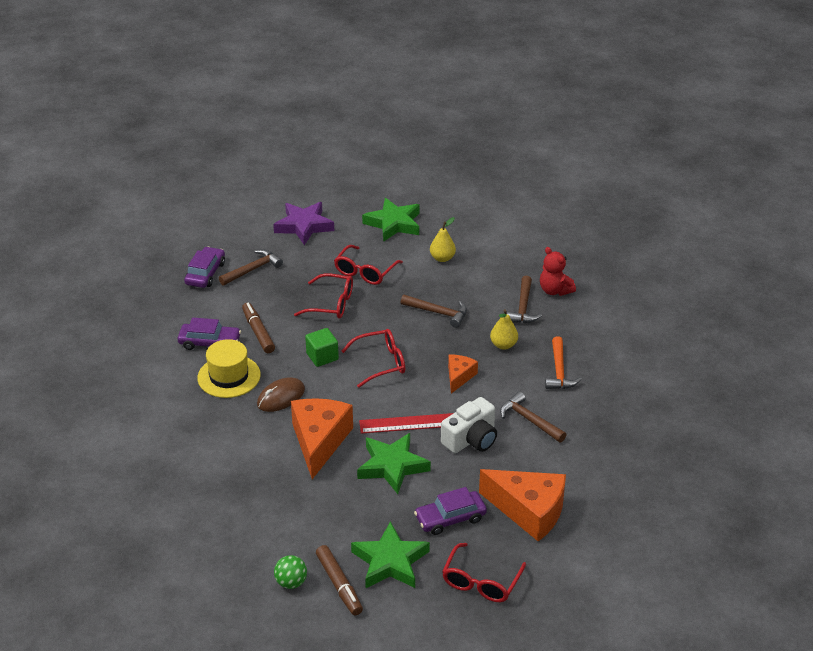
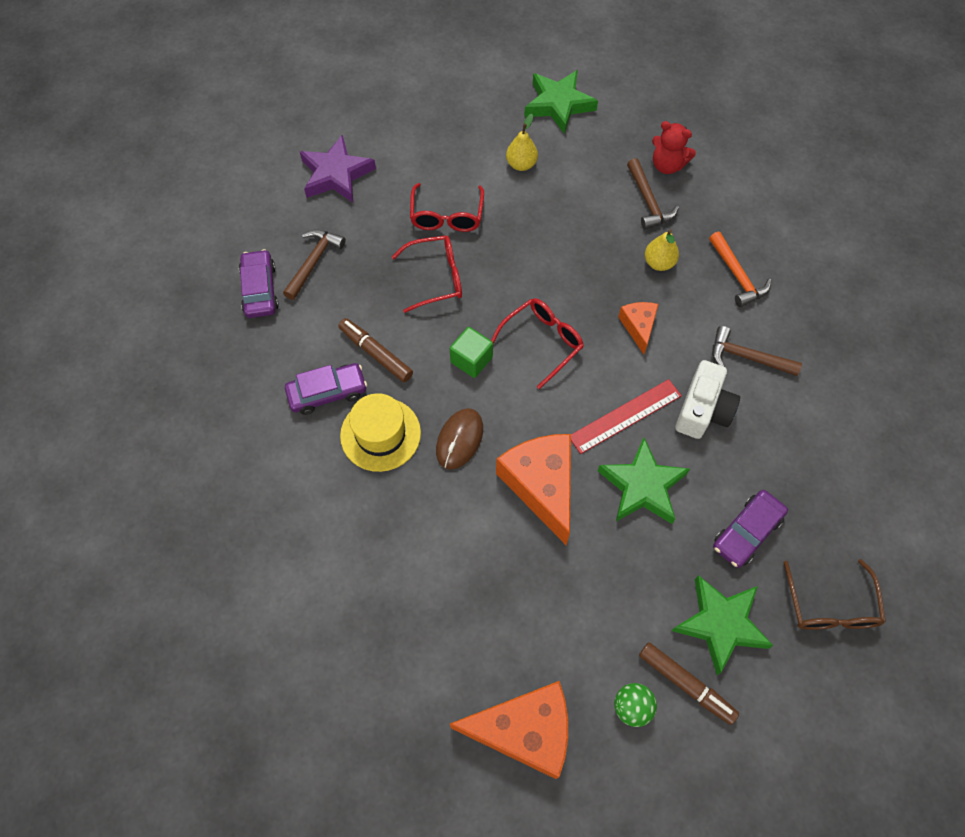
camera: 25 degrees left, 25 degrees up
green star [362,198,420,242] -> green star moved to [524,70,598,134]
brown hammer [401,295,467,328] -> none
red glasses [442,543,526,602] -> brown glasses [783,559,886,630]
orange cheese [479,469,566,542] -> orange cheese moved to [450,681,568,779]

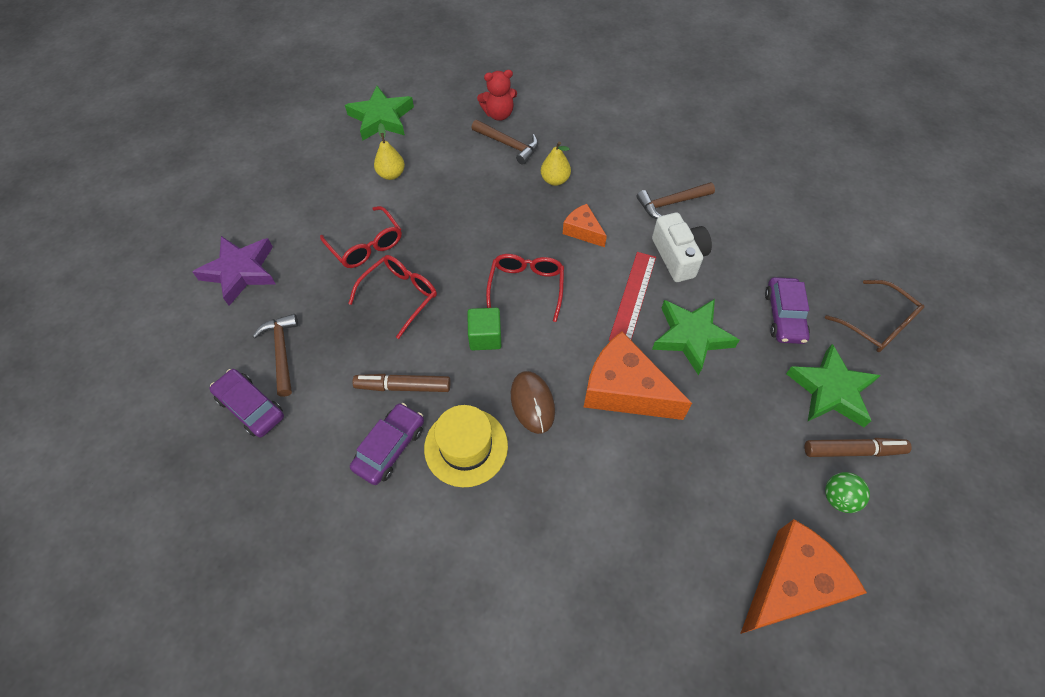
camera: 40 degrees left, 5 degrees down
orange hammer [709,232,771,307] -> none

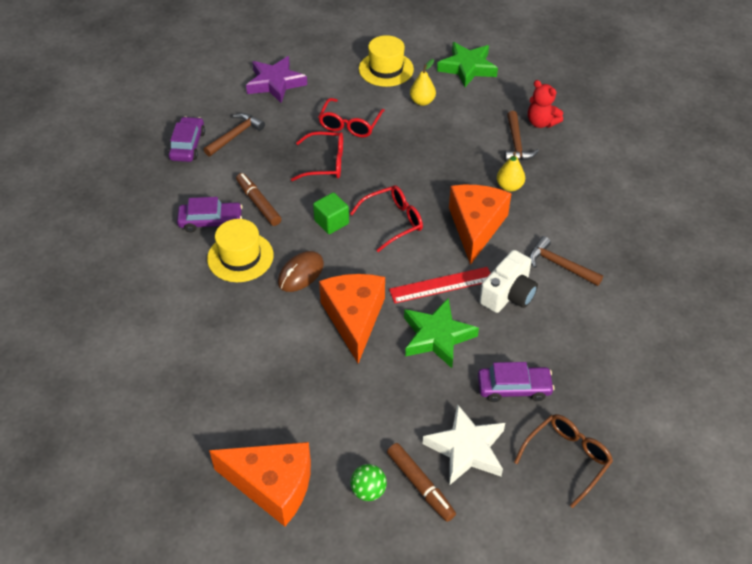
camera: 55 degrees right, 10 degrees down
orange cheese [563,204,607,247] -> orange cheese [449,185,512,265], size x1.90
purple car [765,277,810,344] -> purple car turned 150 degrees counterclockwise [478,362,555,402]
green star [786,344,881,427] -> white star [423,404,505,485]
brown glasses [825,280,924,352] -> brown glasses turned 150 degrees counterclockwise [514,414,613,508]
none -> yellow hat [359,35,414,87]

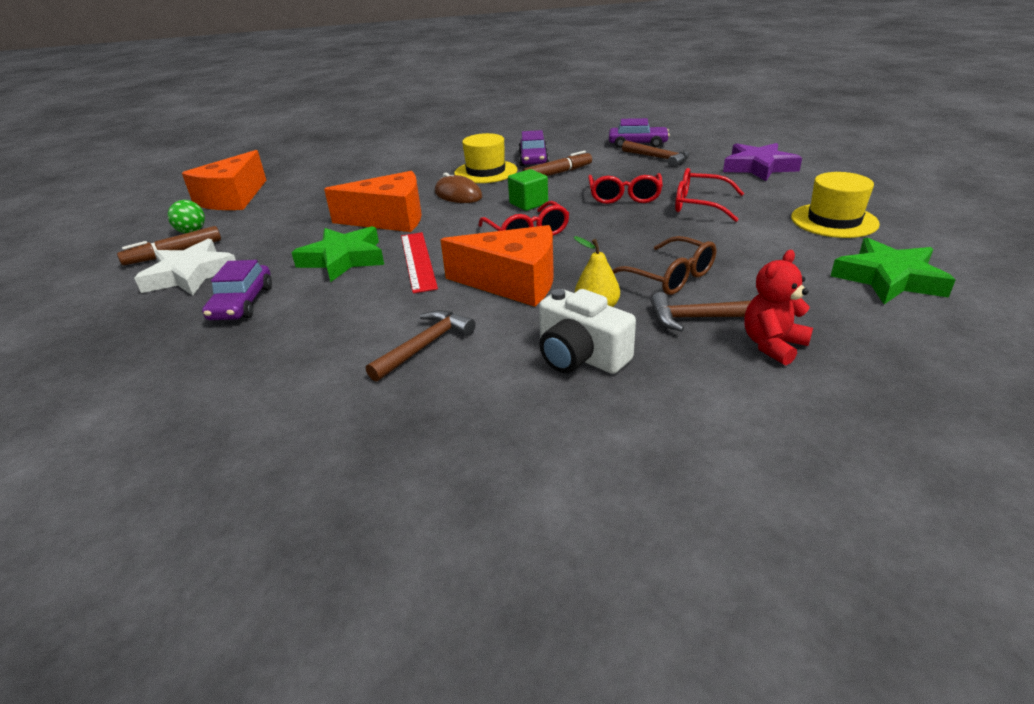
camera: 95 degrees right, 15 degrees down
yellow pear [410,59,436,106] -> none
white camera [479,250,538,313] -> white camera moved to [539,289,636,374]
brown glasses [514,414,613,508] -> brown glasses moved to [612,236,716,295]

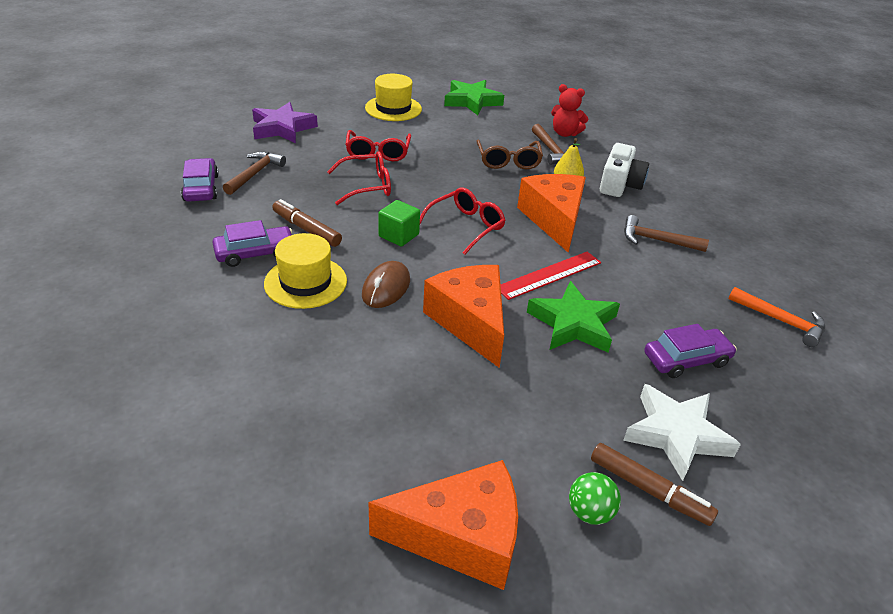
camera: 115 degrees left, 5 degrees up
brown glasses [612,236,716,295] -> brown glasses turned 150 degrees clockwise [476,139,543,169]
none -> orange hammer [728,287,825,347]

